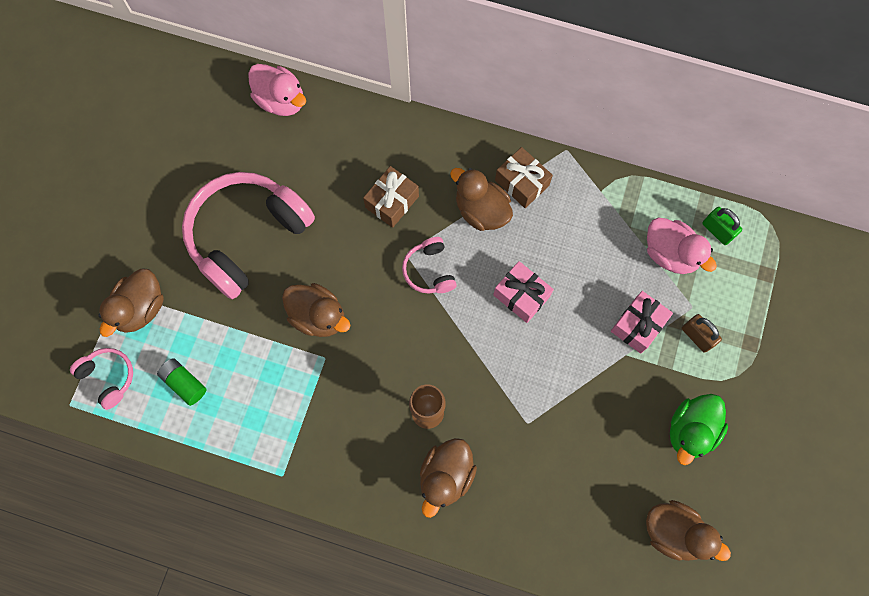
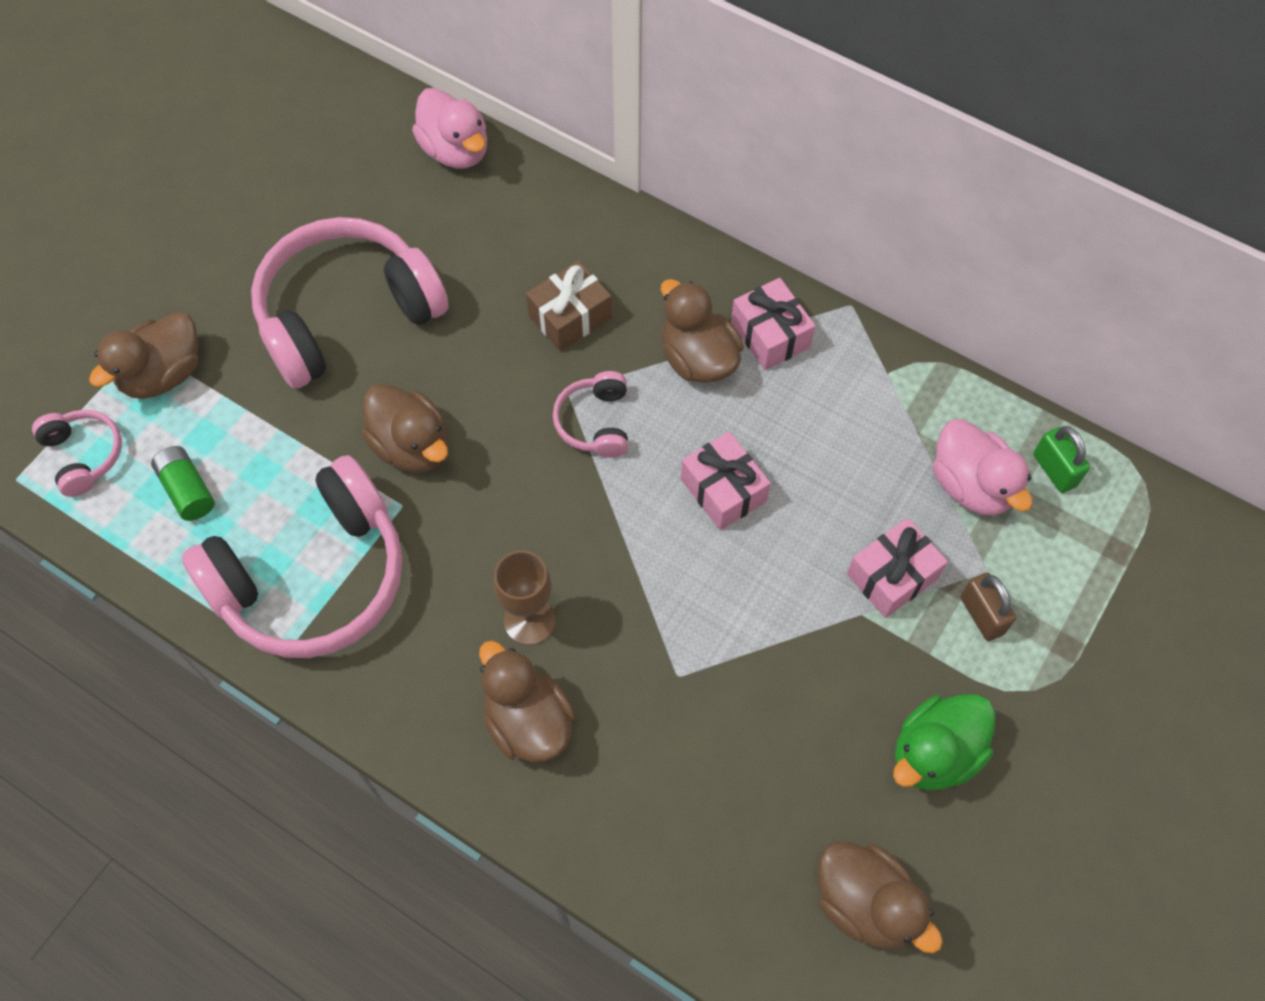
camera: 15 degrees right, 10 degrees down
brown duck [420,438,477,518] -> brown duck turned 105 degrees clockwise [479,640,576,762]
brown gift [495,147,553,208] -> pink gift [731,278,816,370]
none -> pink headphones [182,455,402,658]

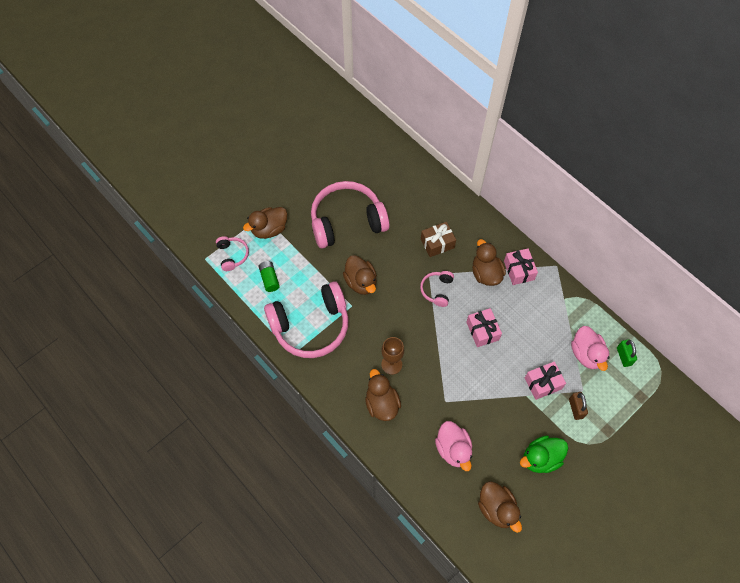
camera: 15 degrees right, 0 degrees up
pink duck [412,88,487,168] -> pink duck moved to [435,421,472,471]

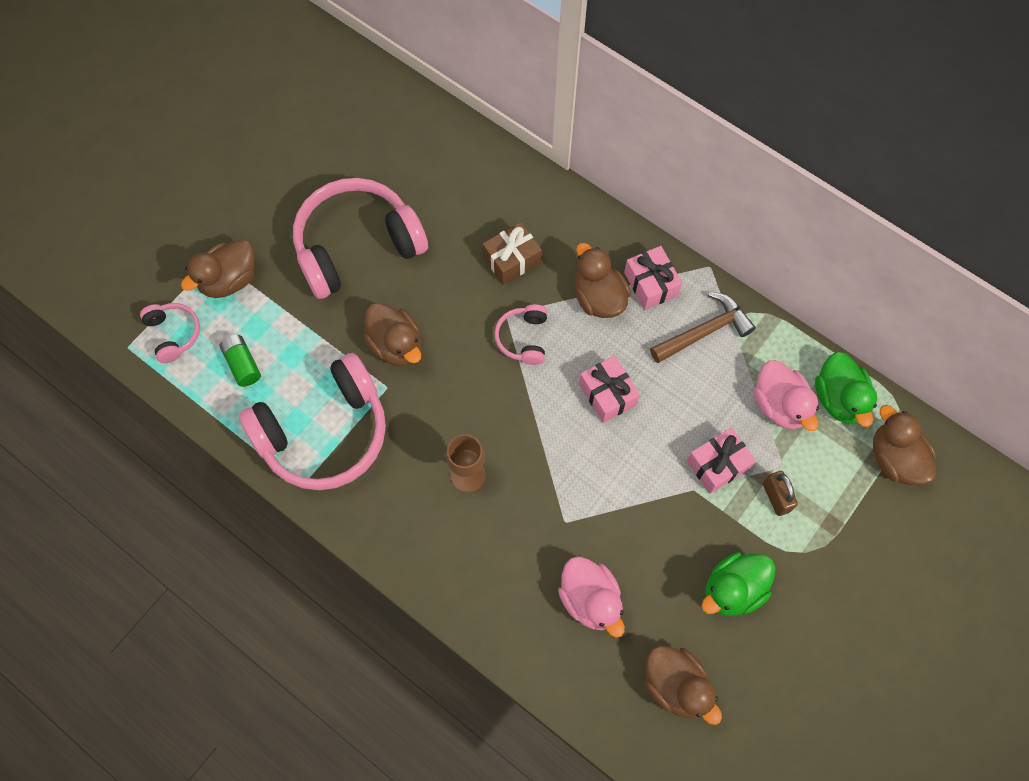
camera: 10 degrees left, 5 degrees up
brown duck [365,369,401,421] -> brown duck moved to [873,405,936,485]
green padlock [617,339,637,367] -> green duck [815,352,877,427]
none -> brown hammer [650,292,756,363]

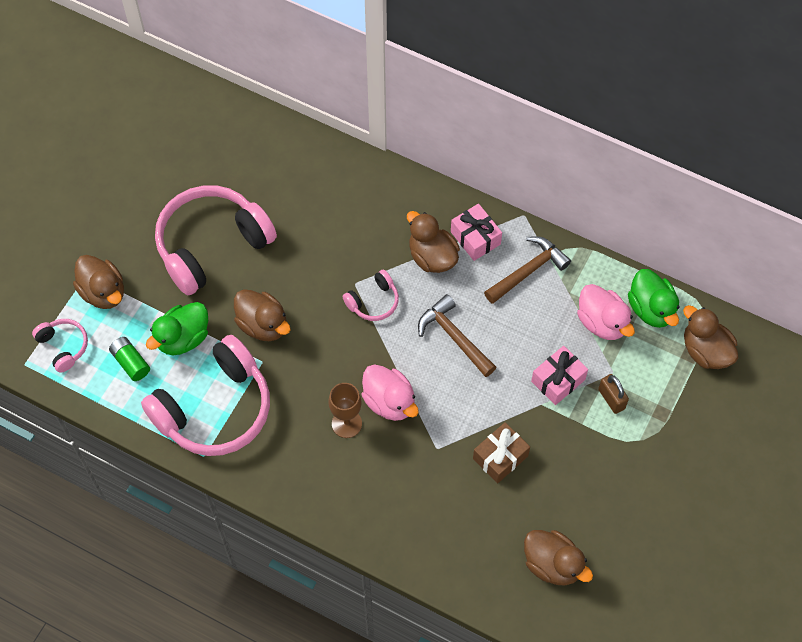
camera: 10 degrees left, 5 degrees down
brown duck [181,239,255,298] -> brown duck turned 75 degrees counterclockwise [73,255,124,309]
brown gift [482,222,542,285] -> brown gift moved to [473,422,530,483]
pink headphones [494,305,547,365] -> pink headphones turned 120 degrees counterclockwise [343,270,399,321]
pink duck [558,556,625,638] -> pink duck moved to [362,365,419,421]
pink gift [579,356,640,423] -> brown hammer [418,294,496,377]
green duck [702,552,776,616] -> green duck moved to [146,302,208,355]

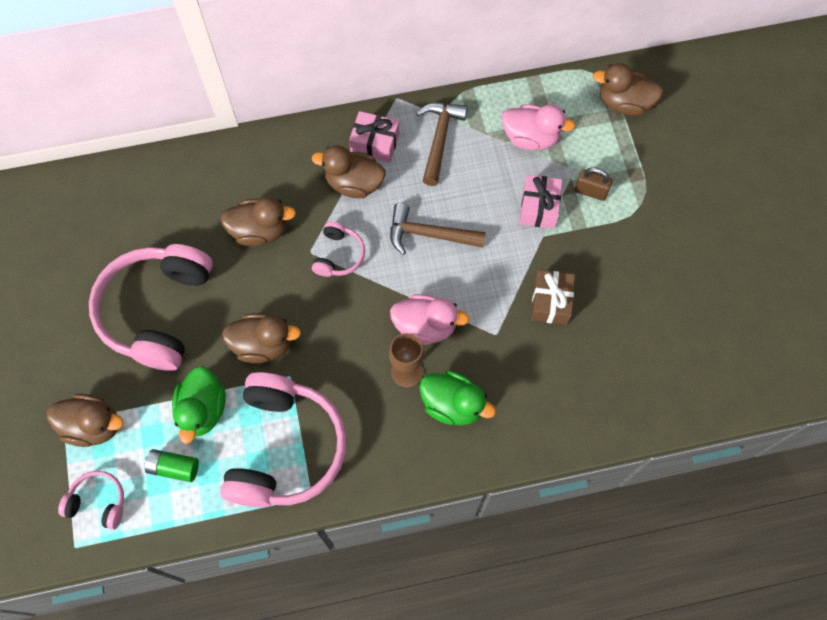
camera: 40 degrees left, 5 degrees up
brown duck [524,530,593,586] -> brown duck moved to [220,197,296,246]
green duck [628,269,680,328] -> green duck moved to [419,371,496,426]

